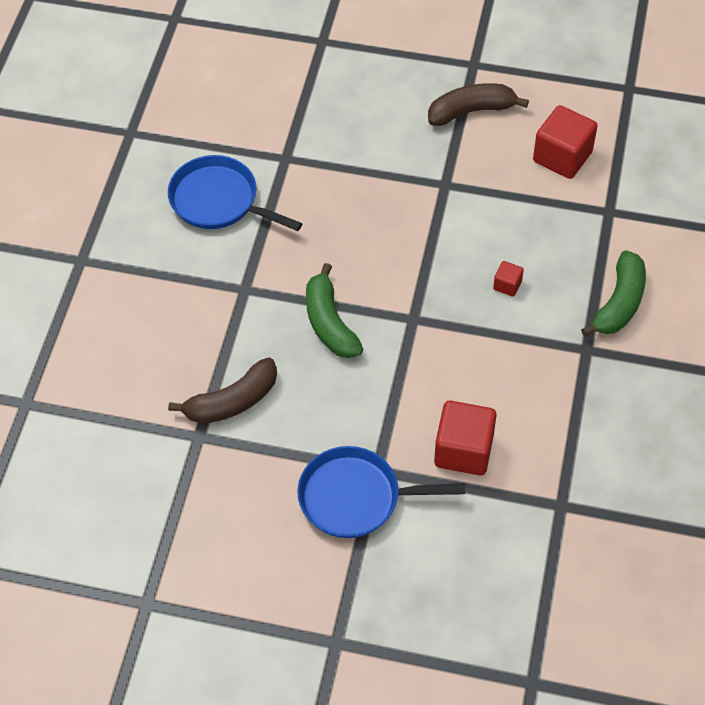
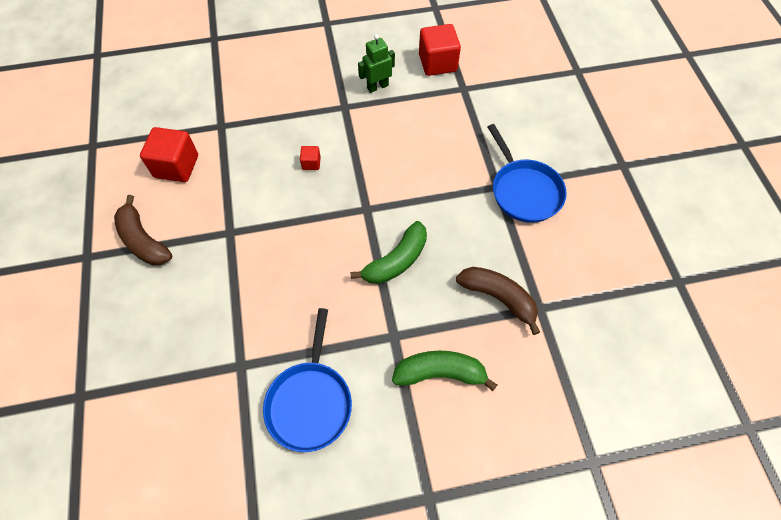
camera: 115 degrees left, 5 degrees up
red cube [434,400,497,476] -> red cube moved to [419,24,461,76]
green banana [581,250,646,337] -> green banana moved to [392,351,497,391]
none -> green robot [358,34,395,93]

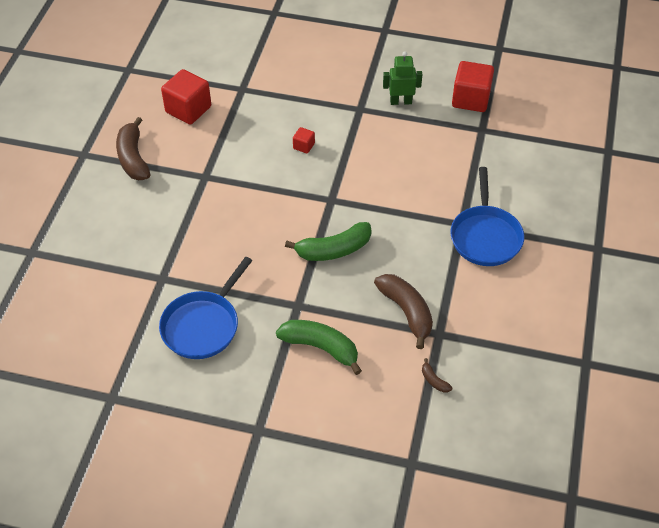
camera: 25 degrees right, 10 degrees down
none -> brown banana [422,358,452,393]

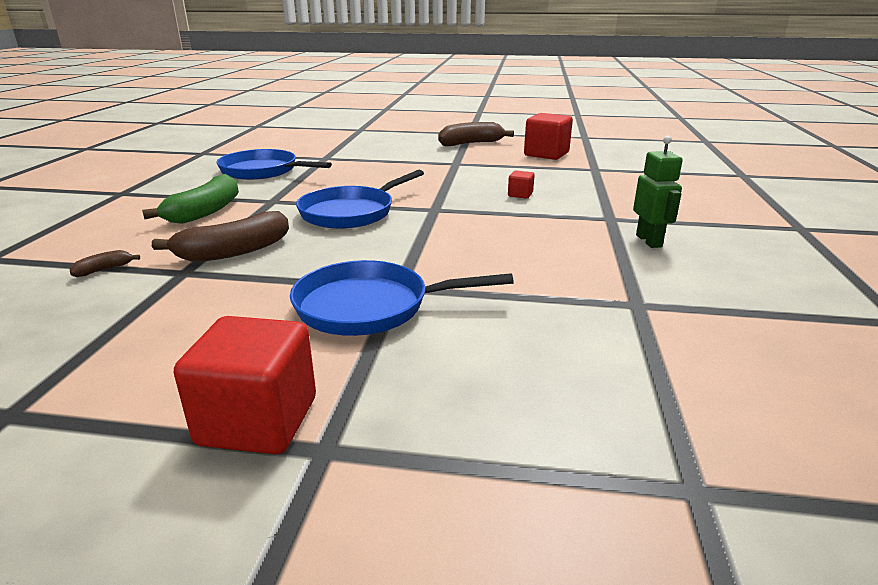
camera: 85 degrees right, 25 degrees down
green banana [285,222,372,261] -> blue pan [296,170,424,229]
red cube [452,61,494,112] -> red cube moved to [174,316,316,454]

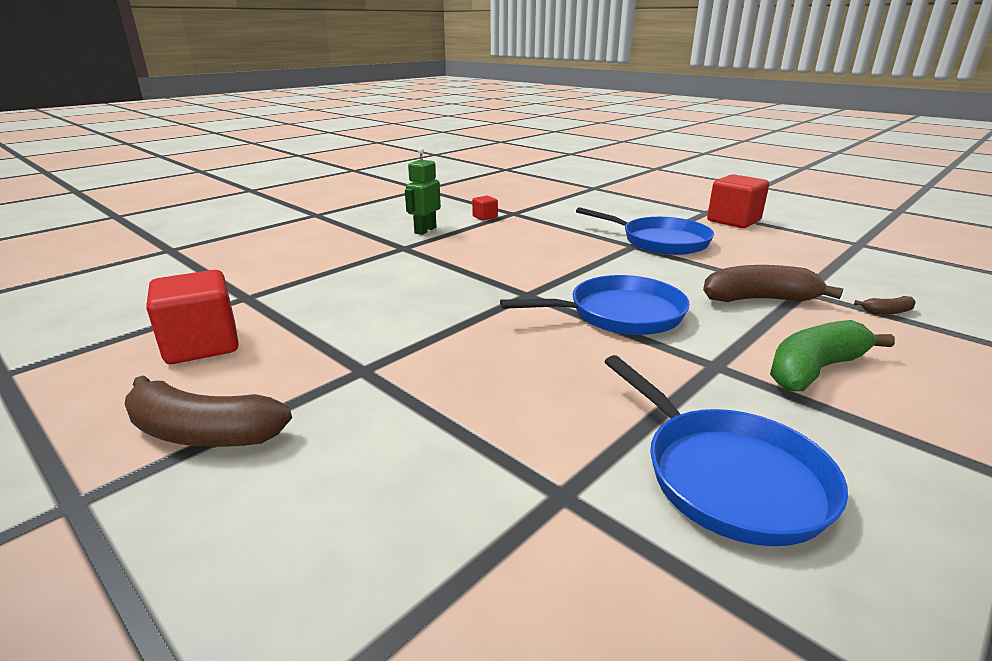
camera: 145 degrees left, 0 degrees up
red cube [508,170,535,199] -> red cube moved to [472,196,498,221]

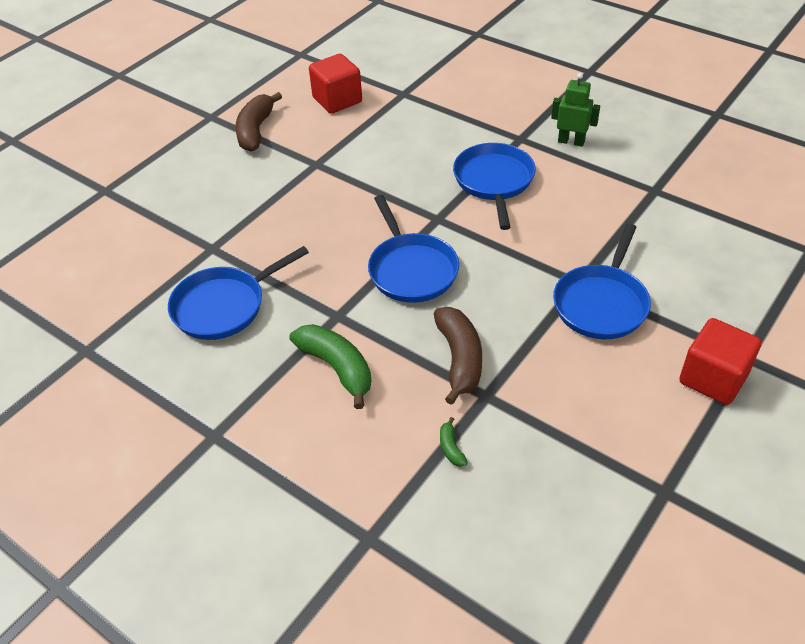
camera: 85 degrees right, 20 degrees up
red cube [472,196,498,221] -> none
brown banana [854,296,916,314] -> green banana [440,417,468,467]
none -> blue pan [453,143,536,230]

